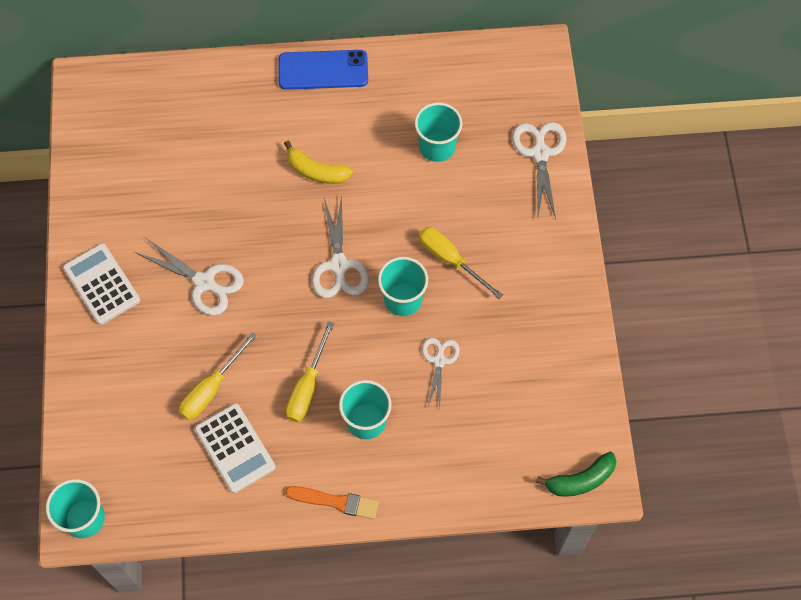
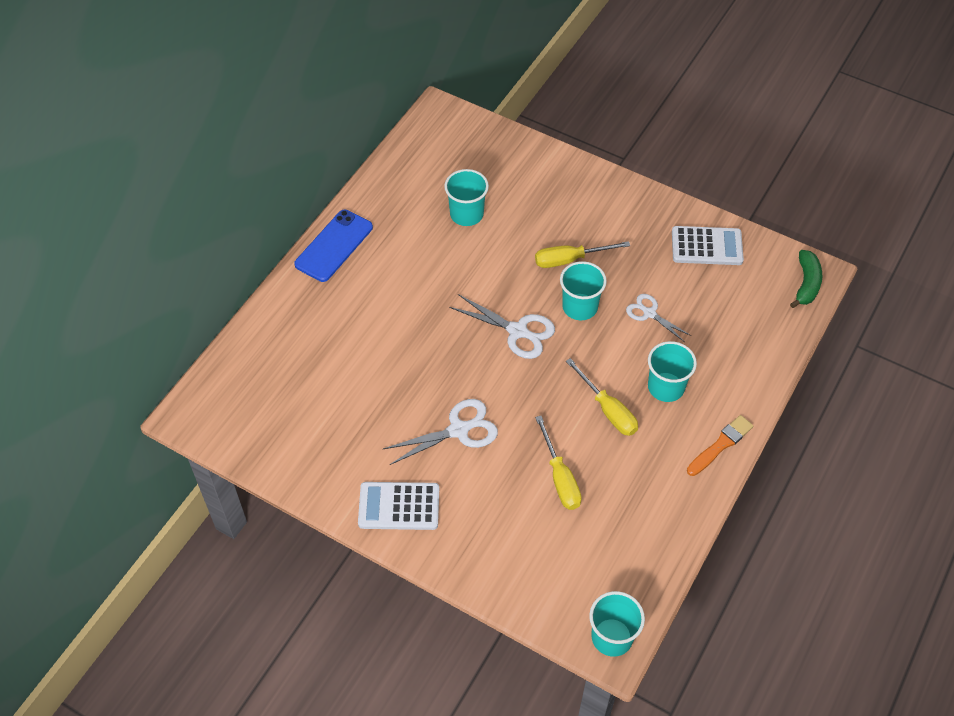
camera: 55 degrees left, 10 degrees down
white calculator [194,403,276,493] -> white calculator moved to [672,226,744,265]
yellow banana [284,141,353,184] -> none
white scissors [512,122,567,219] -> none

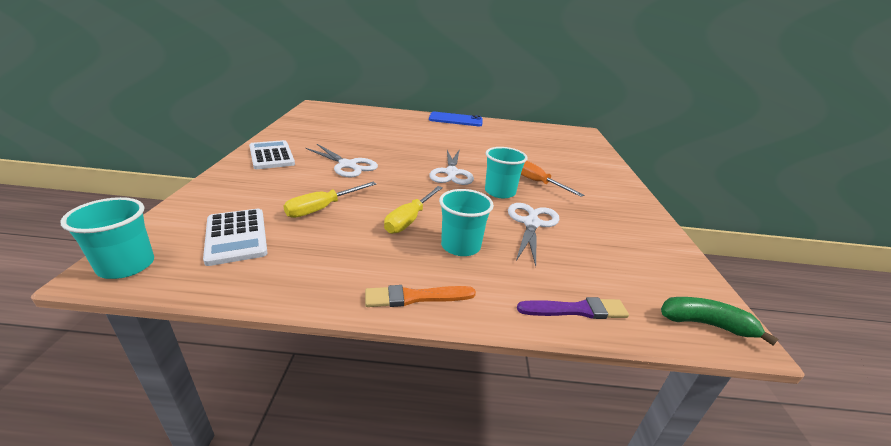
camera: 60 degrees right, 25 degrees down
turquoise cup [444,169,489,226] -> none
yellow screwdriver [535,241,630,268] -> orange screwdriver [521,161,584,197]
white scissors [626,294,691,342] -> white scissors [508,203,560,266], size x1.55
white calculator [672,226,744,265] -> white calculator moved to [203,209,268,266]
orange brush [687,415,754,476] -> orange brush turned 150 degrees clockwise [365,285,476,307]
green banana [790,250,822,308] -> green banana turned 150 degrees counterclockwise [661,297,778,345]
none -> purple brush [517,297,629,319]

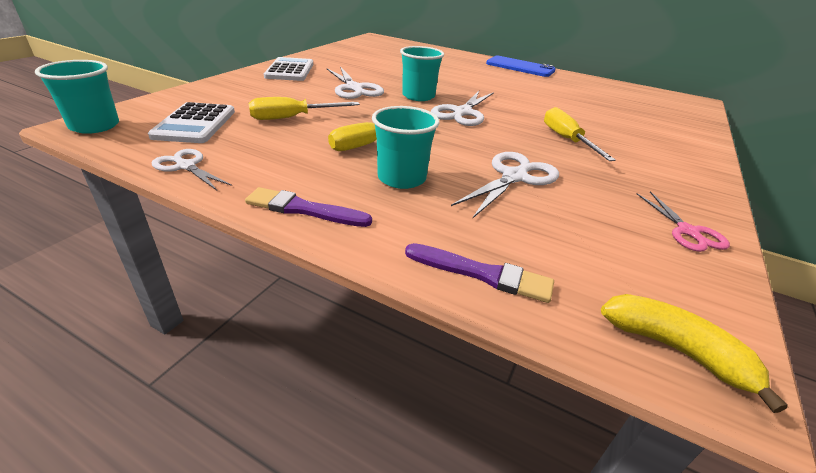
camera: 25 degrees right, 5 degrees up
orange brush [365,285,476,307] -> purple brush [245,187,372,227]
turquoise cup [485,147,527,198] -> turquoise cup moved to [400,46,444,101]
orange screwdriver [521,161,584,197] -> yellow screwdriver [544,107,616,161]
green banana [661,297,778,345] -> yellow banana [601,294,788,413]
none -> white scissors [152,149,232,190]
none -> pink scissors [637,191,730,252]

